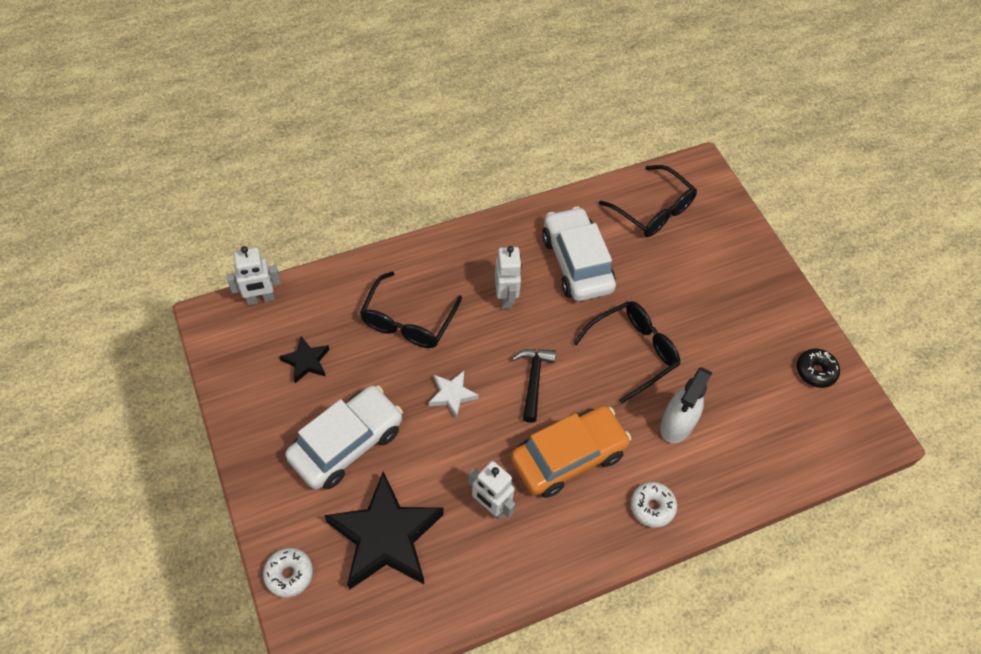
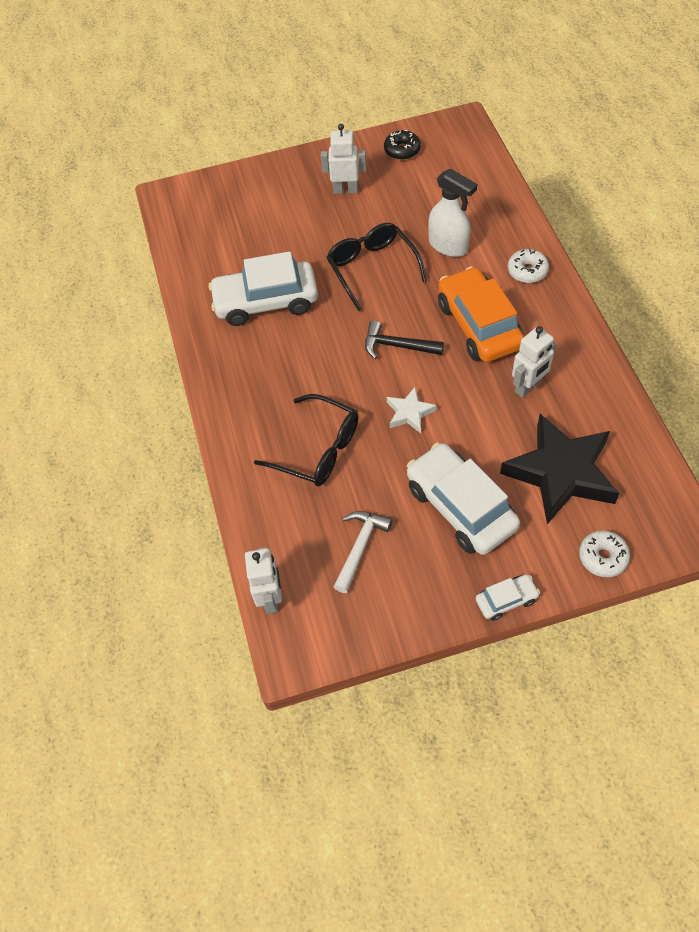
camera: 75 degrees left, 0 degrees up
black star [279,336,330,383] -> white hammer [334,511,392,593]
white robot [495,246,522,309] -> white robot moved to [321,124,366,194]
black glasses [599,165,697,237] -> none
none -> white car [476,574,540,621]

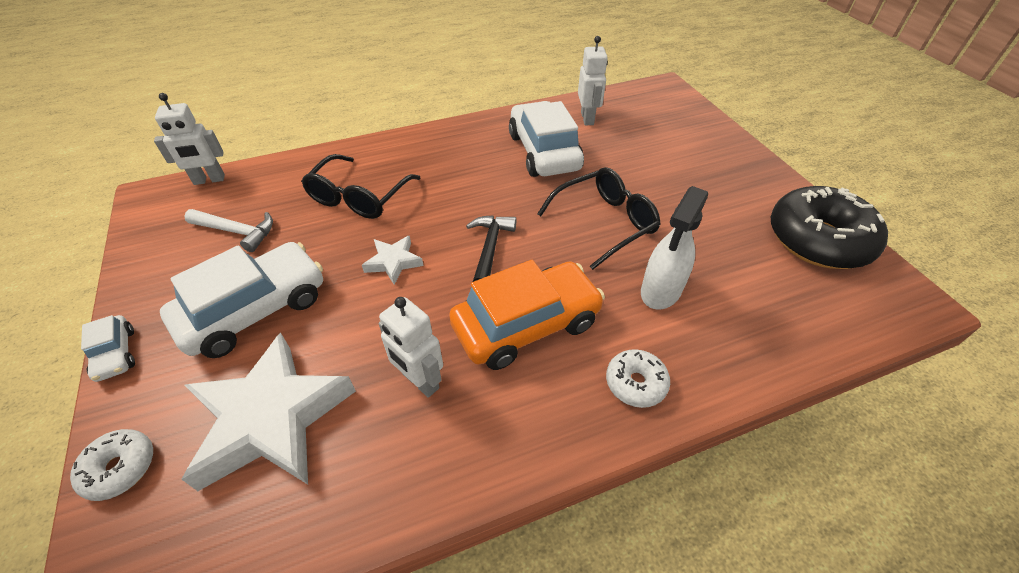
camera: 80 degrees right, 10 degrees down
white robot [321,124,366,194] -> white robot moved to [578,36,608,125]
black donut [384,130,421,160] -> black donut [771,186,888,269], size x2.09
black star [500,414,620,524] -> white star [181,333,356,491]

